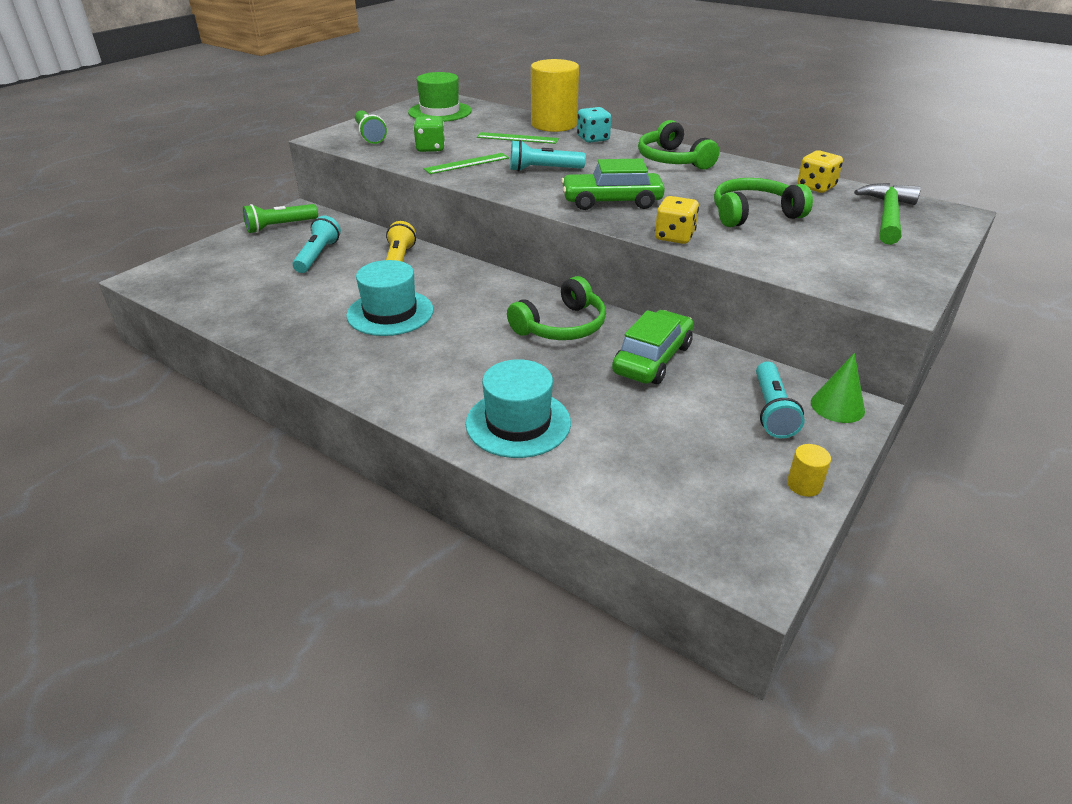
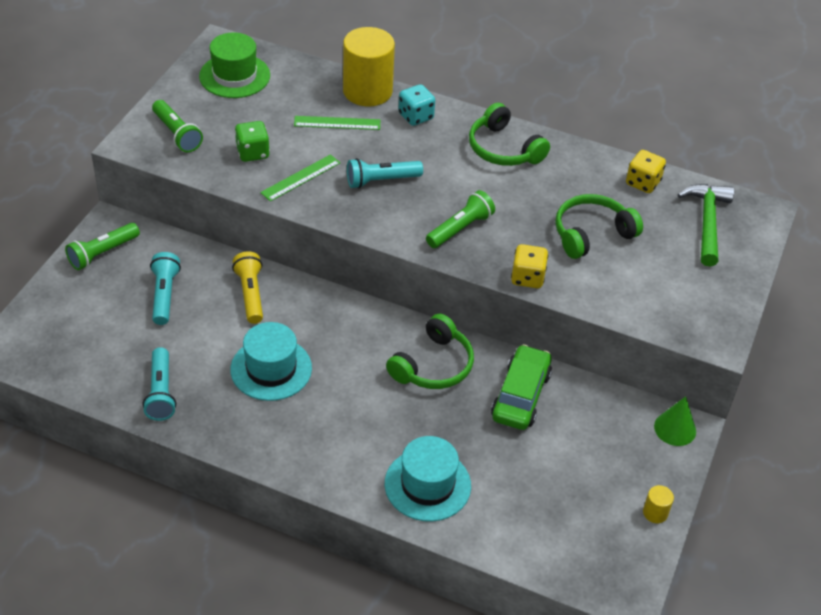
camera: 15 degrees left, 10 degrees up
green car [561,159,665,210] -> green flashlight [426,190,495,248]
turquoise flashlight [756,362,805,438] -> turquoise flashlight moved to [143,347,176,421]

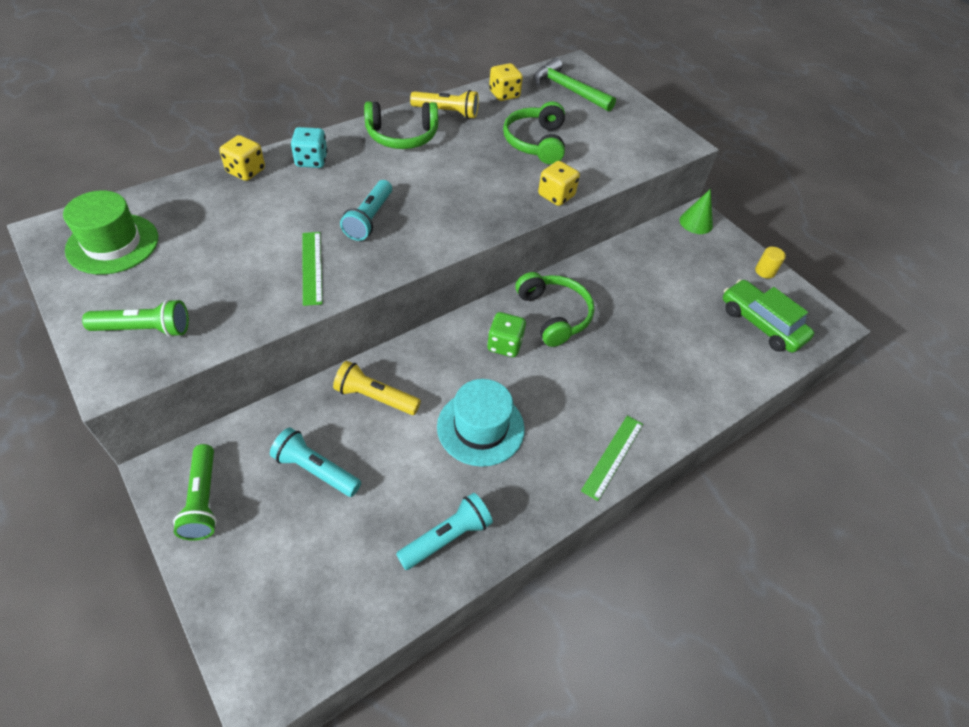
camera: 60 degrees left, 5 degrees up
turquoise flashlight [143,347,176,421] -> turquoise flashlight turned 60 degrees counterclockwise [396,493,493,570]
green dice [235,121,270,162] -> green dice moved to [487,312,526,357]
green ruler [294,116,380,130] -> green ruler moved to [581,415,643,501]
yellow cylinder [343,27,395,106] -> yellow dice [219,135,265,181]
turquoise hat [385,436,471,522] -> none
green flashlight [426,190,495,248] -> none
green car [491,344,552,430] -> green car moved to [723,279,814,353]
none -> yellow flashlight [410,90,479,119]

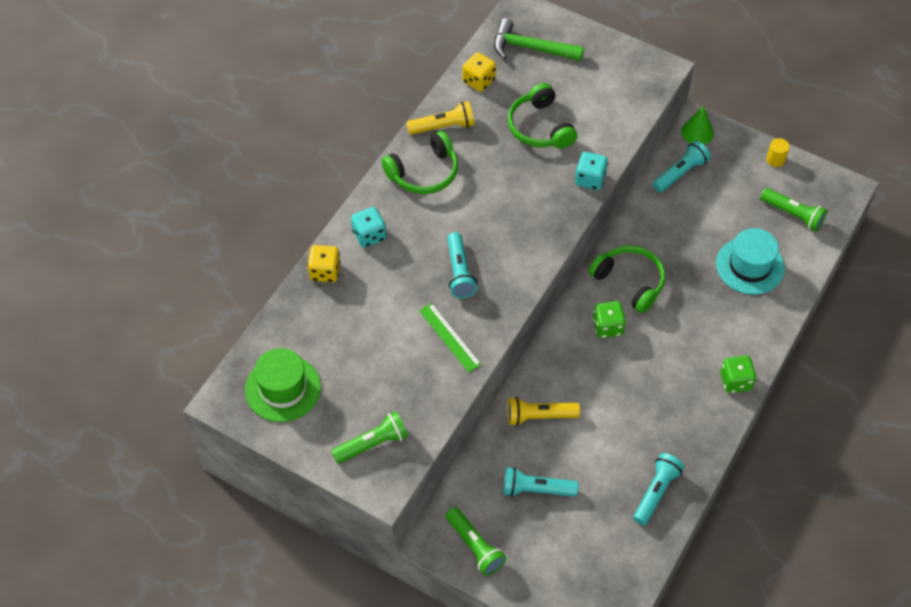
camera: 20 degrees left, 5 degrees up
turquoise hat [437,379,525,467] -> turquoise hat moved to [716,228,785,295]
yellow dice [538,161,580,206] -> turquoise dice [575,152,608,190]
green ruler [581,415,643,501] -> green dice [720,355,757,393]
green car [723,279,814,353] -> green flashlight [760,188,827,232]
none -> turquoise flashlight [653,141,710,192]

